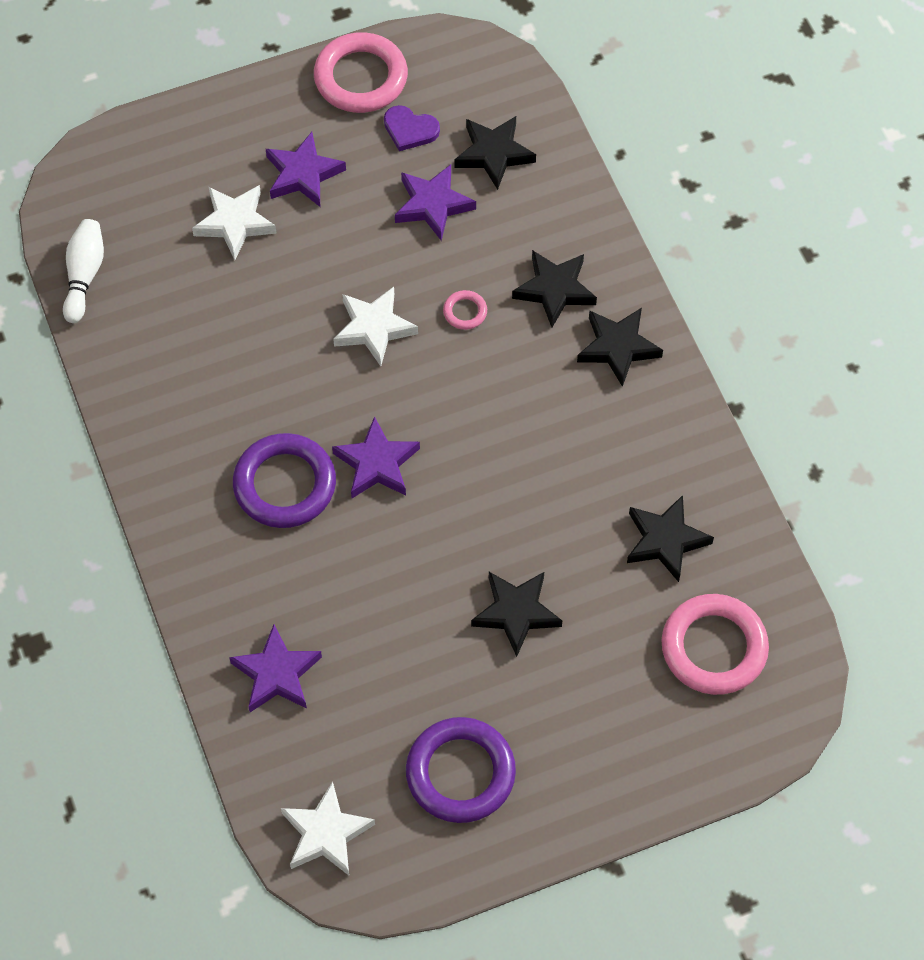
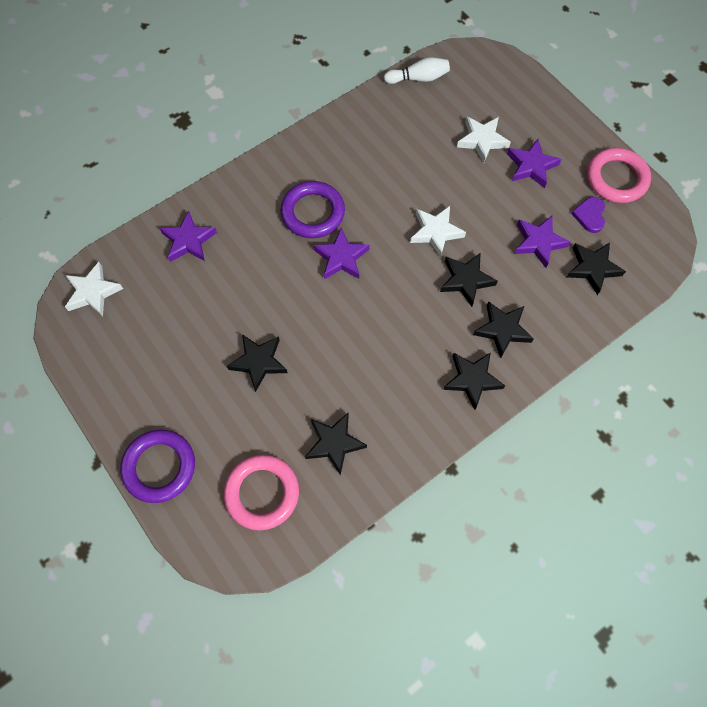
camera: 75 degrees right, 5 degrees up
purple ring [406,717,516,823] -> purple ring moved to [120,430,195,503]
pink ring [443,290,487,330] -> black star [440,253,498,307]

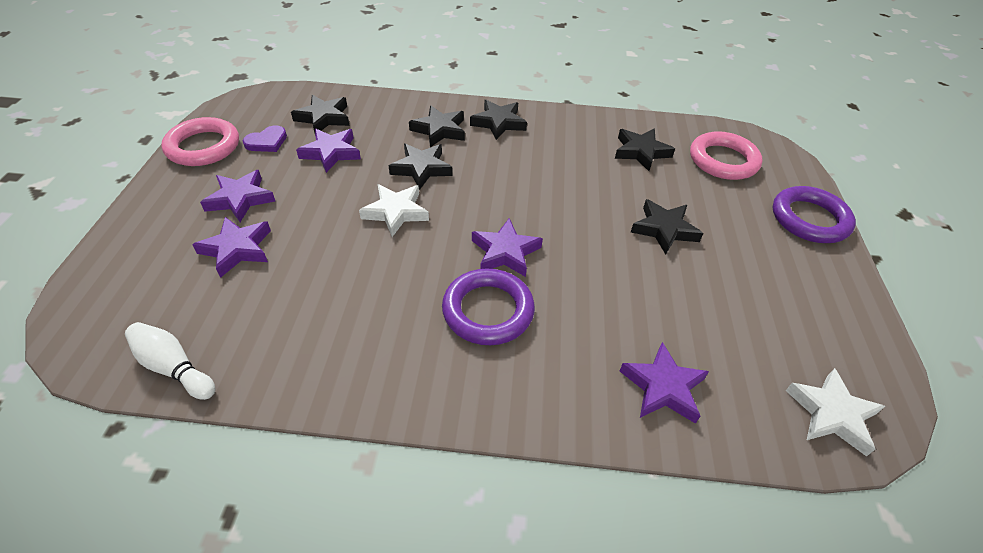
camera: 140 degrees left, 20 degrees down
white star [457,117,511,163] -> purple star [192,217,271,278]

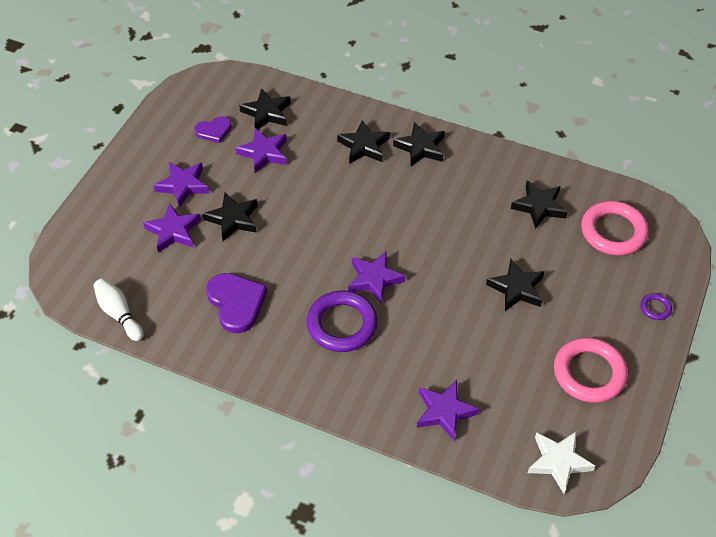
camera: 20 degrees right, 5 degrees up
pink ring [161,117,239,166] -> pink ring moved to [554,337,628,403]
white star [359,184,429,237] -> none
black star [389,144,453,190] -> black star moved to [203,193,258,241]
purple ring [772,186,856,243] -> purple ring [641,293,672,320], size x0.45
none -> purple heart [206,273,267,333]

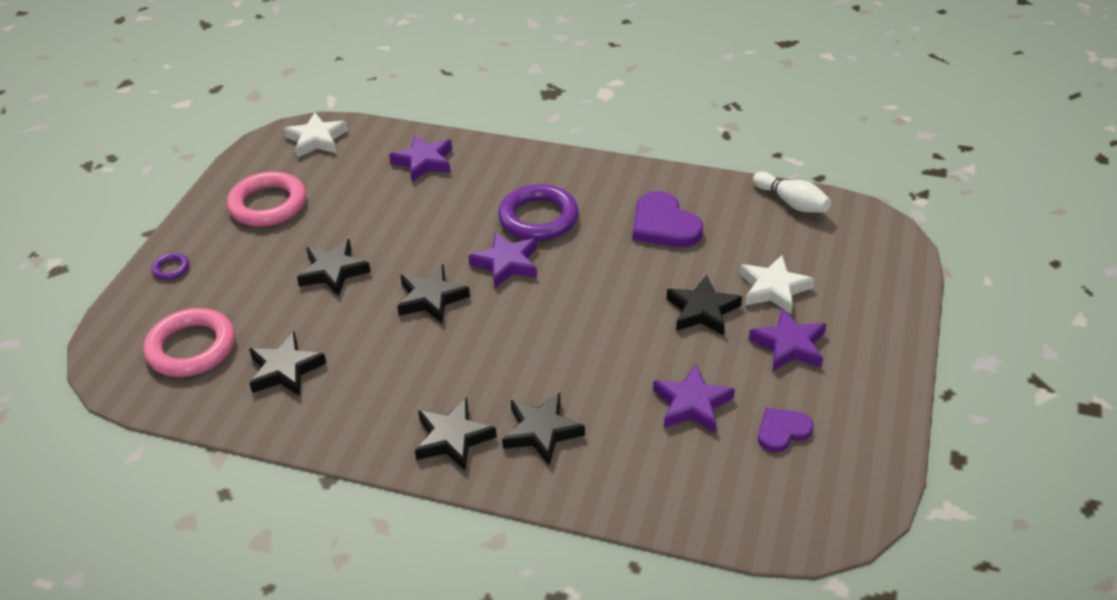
camera: 175 degrees right, 10 degrees down
purple star [143,203,201,253] -> white star [740,255,814,314]
black star [239,88,291,130] -> black star moved to [397,264,470,323]

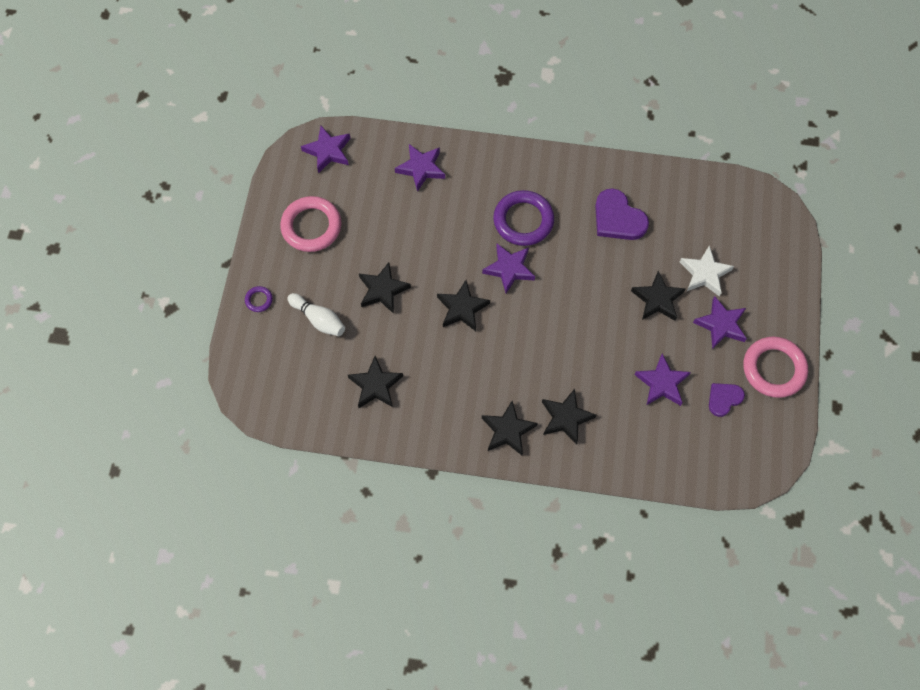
camera: 10 degrees left, 25 degrees up
pink ring [143,308,235,377] -> pink ring moved to [743,337,808,398]
white star [284,113,348,158] -> purple star [301,126,350,173]
white bowling pin [753,172,831,213] -> white bowling pin moved to [288,293,345,336]

